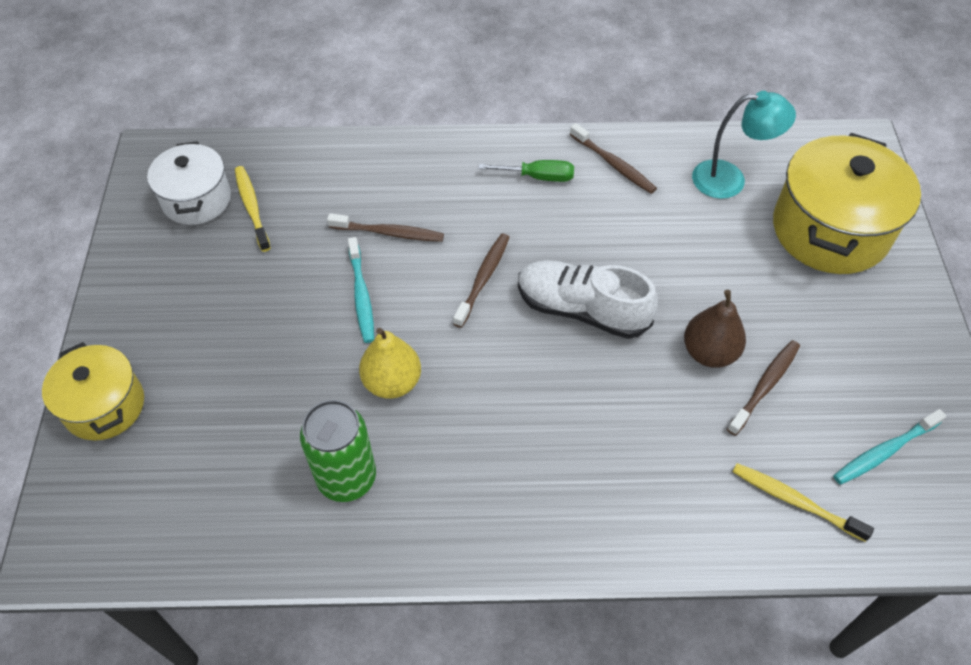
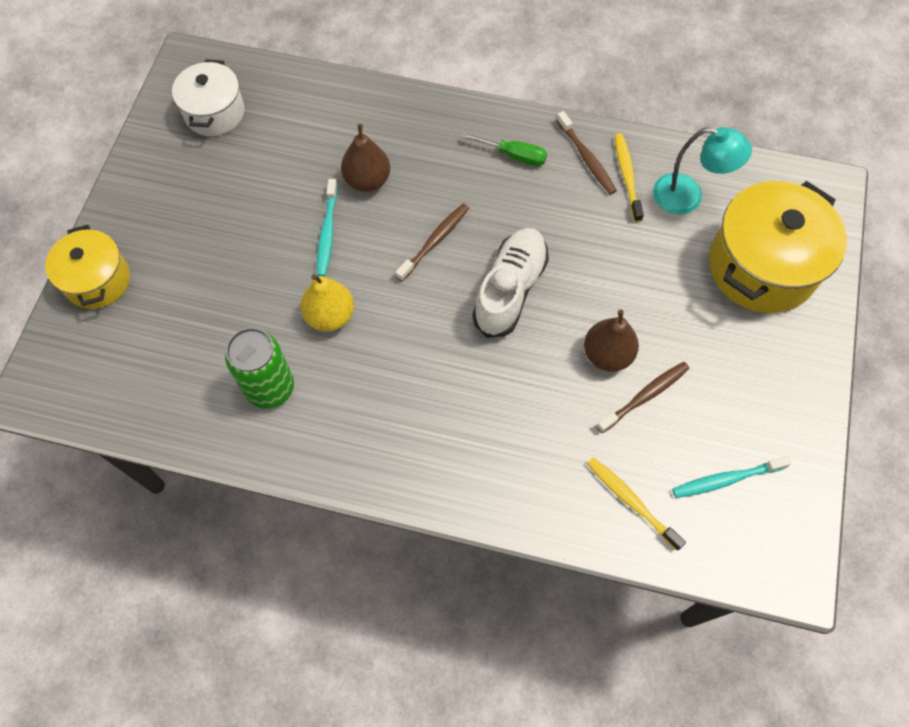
camera: 15 degrees right, 10 degrees up
yellow toothbrush [235,166,271,252] -> yellow toothbrush moved to [615,133,644,222]
brown toothbrush [327,213,444,242] -> brown pear [341,124,390,192]
white shoe [518,260,658,339] -> white shoe turned 75 degrees clockwise [472,228,549,338]

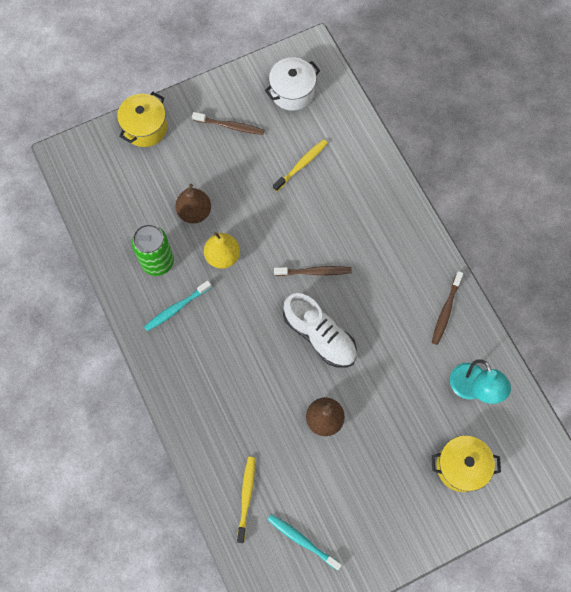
camera: 50 degrees right, 5 degrees up
turquoise toothbrush [317,179,338,277] -> turquoise toothbrush moved to [144,280,211,332]
brown pear [341,124,390,192] -> brown pear moved to [175,184,211,224]
green screwdriver [462,132,547,166] -> none
white shoe [472,228,549,338] -> white shoe turned 60 degrees clockwise [283,293,357,368]
brown toothbrush [596,362,689,433] -> brown toothbrush moved to [192,112,264,135]
yellow toothbrush [615,133,644,222] -> yellow toothbrush moved to [273,139,328,191]
yellow pot [709,181,847,313] -> yellow pot [432,435,501,492], size x0.61

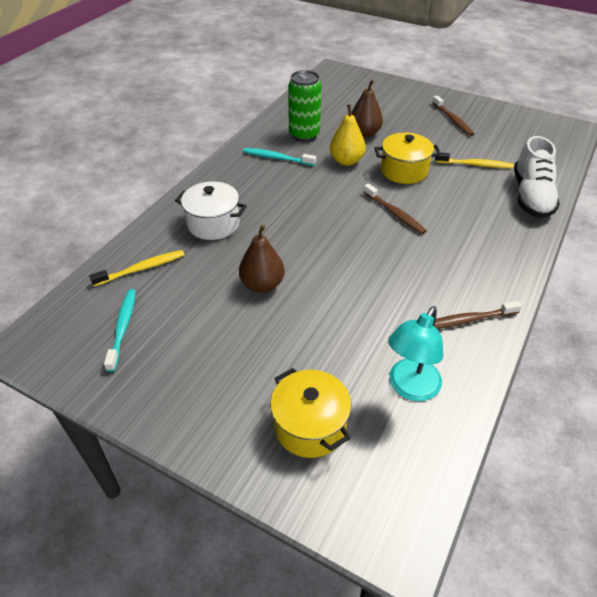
camera: 55 degrees right, 25 degrees down
yellow pot [117,92,167,147] -> yellow pot moved to [375,133,441,184]
white pot [265,57,320,111] -> white pot moved to [175,181,247,240]
white shoe [283,293,357,368] -> white shoe moved to [514,136,560,218]

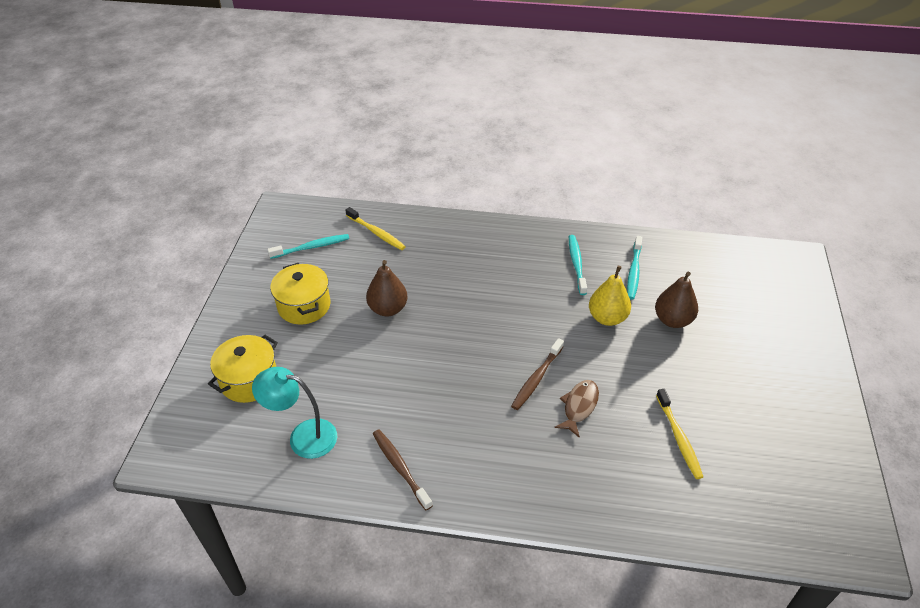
camera: 70 degrees right, 0 degrees up
white pot [175,181,247,240] -> none
green can [288,70,322,142] -> turquoise toothbrush [627,236,642,300]
yellow pot [375,133,441,184] -> yellow pot moved to [270,263,330,325]
brown toothbrush [432,95,474,136] -> none
white shoe [514,136,560,218] -> none
none -> brown fish [554,380,599,438]

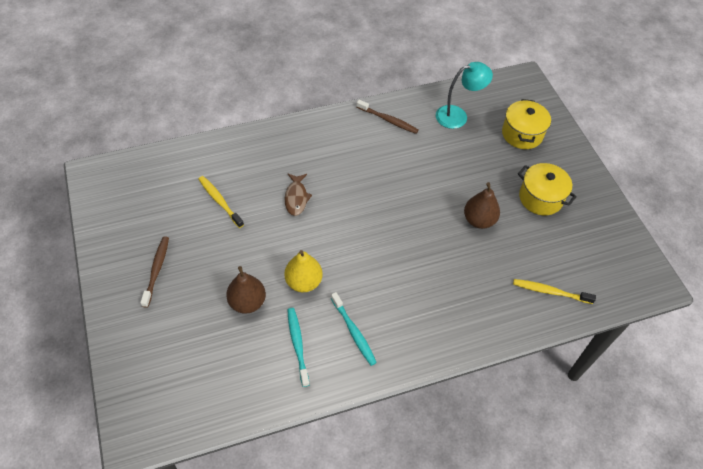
camera: 150 degrees right, 10 degrees up
turquoise toothbrush [267,234,349,259] -> none
brown toothbrush [511,338,564,410] -> brown toothbrush moved to [140,236,169,308]

